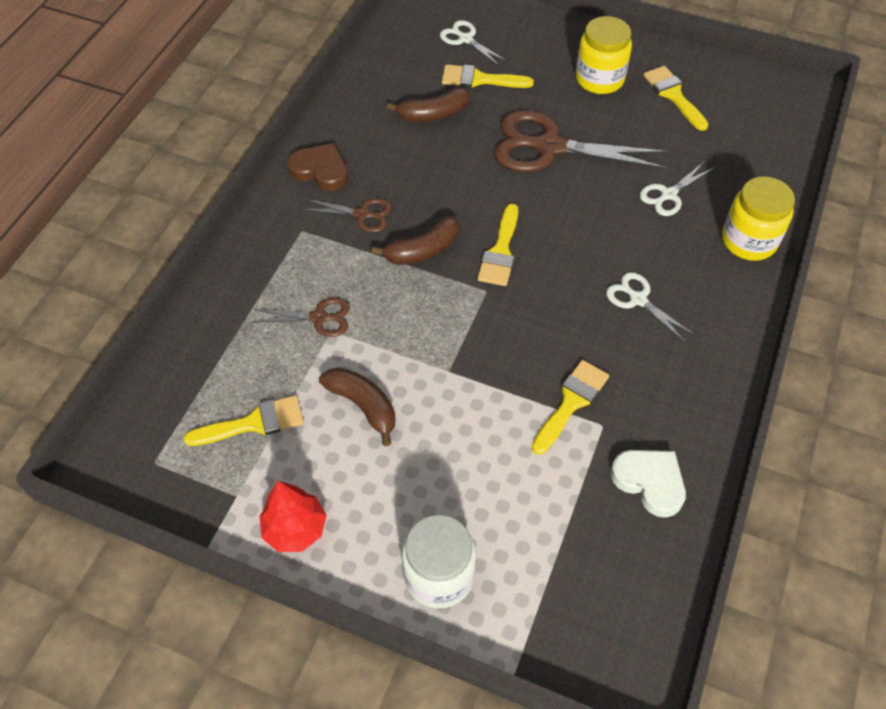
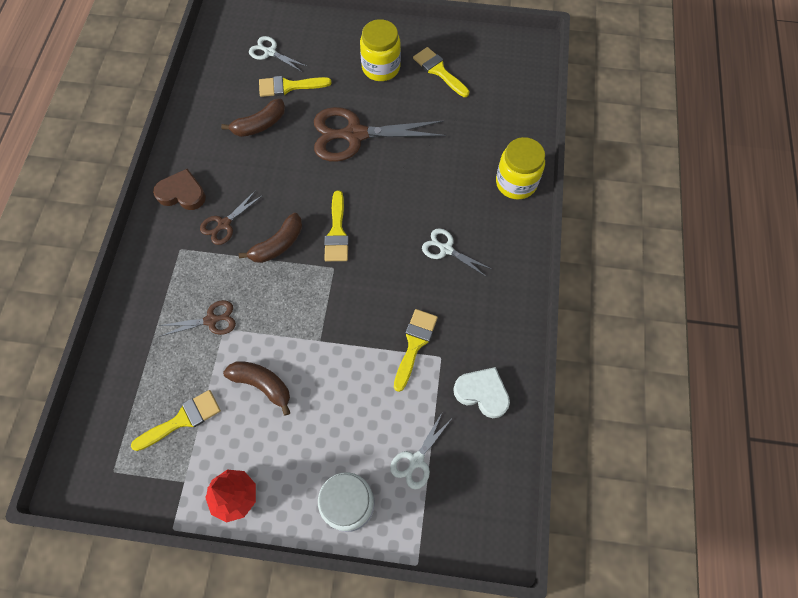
camera: 15 degrees left, 10 degrees up
brown scissors [301,198,392,232] -> brown scissors turned 135 degrees clockwise [200,190,263,245]
white scissors [640,161,715,216] -> white scissors moved to [390,411,451,490]

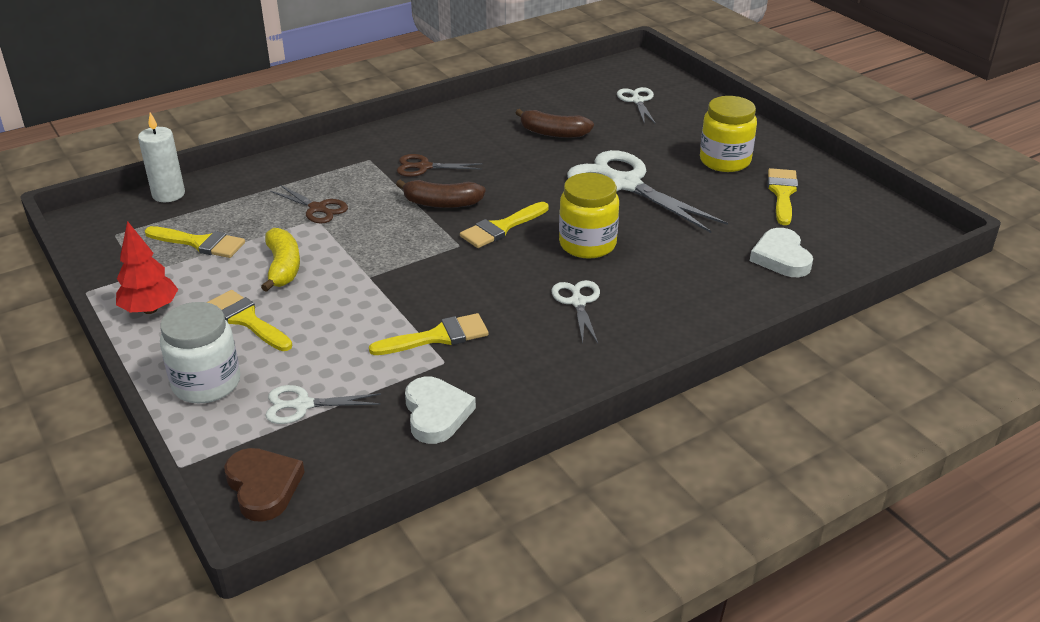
camera: 50 degrees right, 30 degrees down
brown heart [153,169,206,210] -> brown heart moved to [224,448,305,522]
brown banana [223,361,290,416] -> yellow banana [261,228,300,292]
yellow brush [259,76,332,97] -> yellow brush moved to [206,290,293,351]
brown scissors [314,107,446,162] -> white scissors [567,150,728,233]
yellow jar [496,137,545,199] -> yellow jar moved to [559,173,619,259]
none -> white candle [138,113,185,202]
none -> white heart [750,228,813,277]

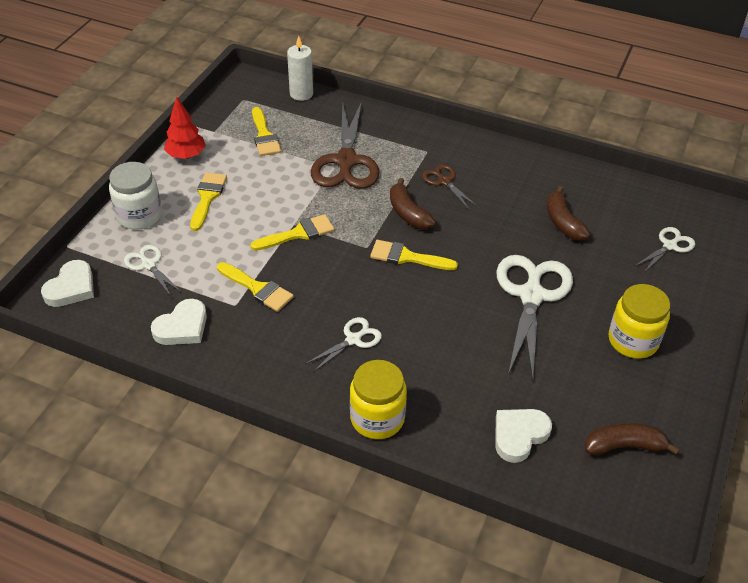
camera: 55 degrees right, 10 degrees up
brown heart [224,448,305,522] -> white heart [41,260,94,307]
yellow banana [261,228,300,292] -> none
brown scissors [270,184,348,224] -> brown scissors [311,101,380,189], size x1.99
yellow jar [559,173,619,259] -> yellow jar moved to [350,360,407,439]
yellow brush [768,168,798,225] -> yellow brush moved to [250,214,335,251]
none -> brown banana [585,423,680,455]

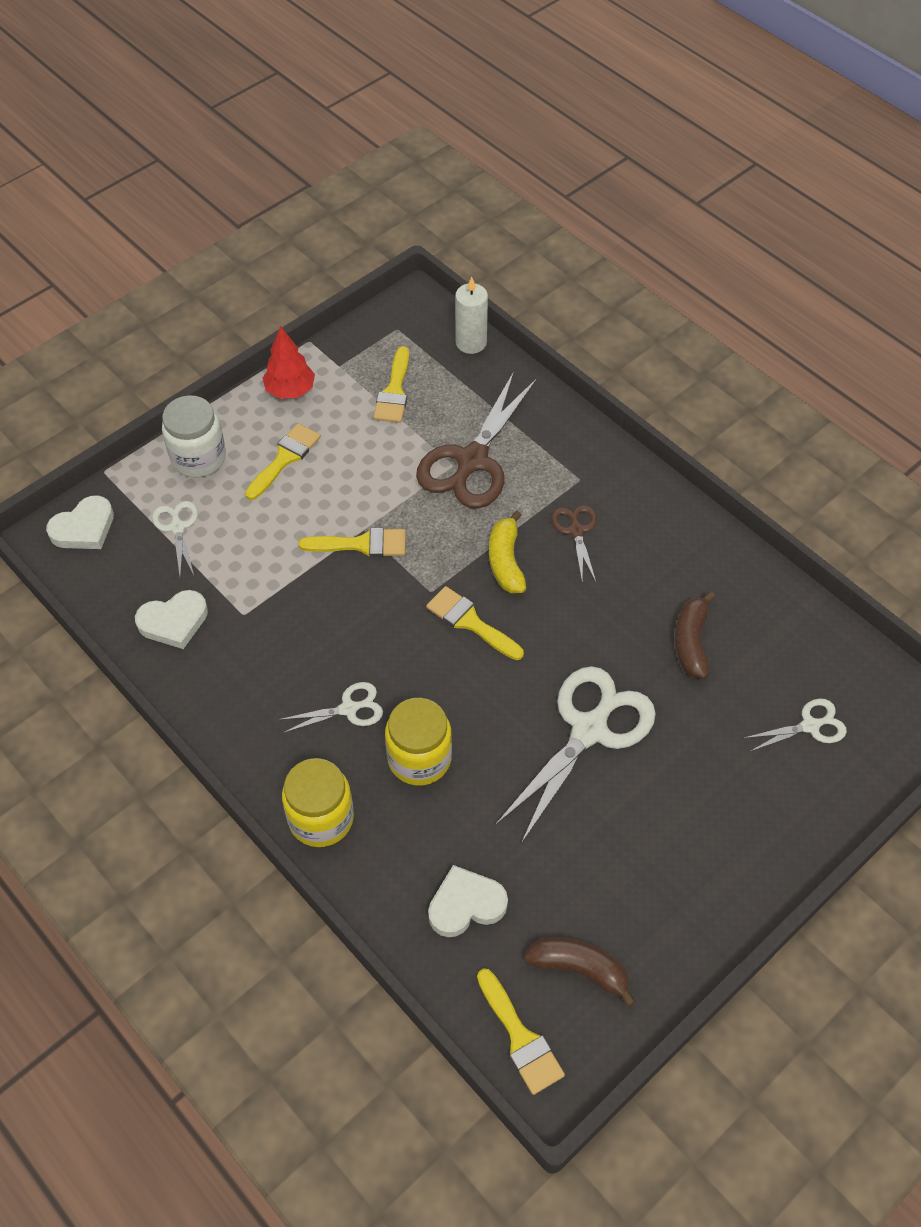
camera: 25 degrees right, 10 degrees up
yellow brush [217,262,294,312] -> yellow brush moved to [477,968,565,1095]
brown banana [390,178,436,229] -> yellow banana [489,511,526,593]
yellow jar [608,284,670,359] -> yellow jar moved to [385,698,452,786]

